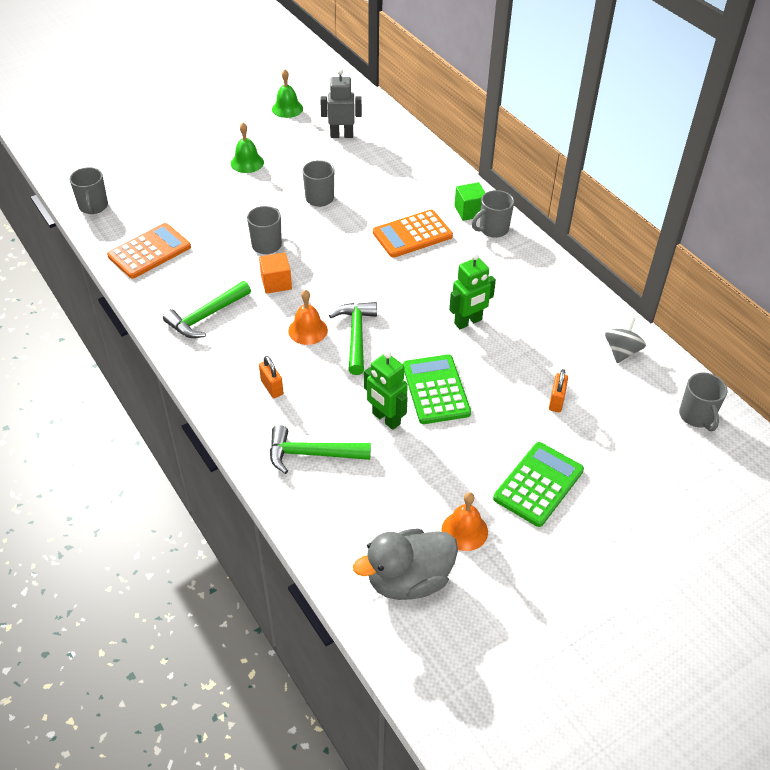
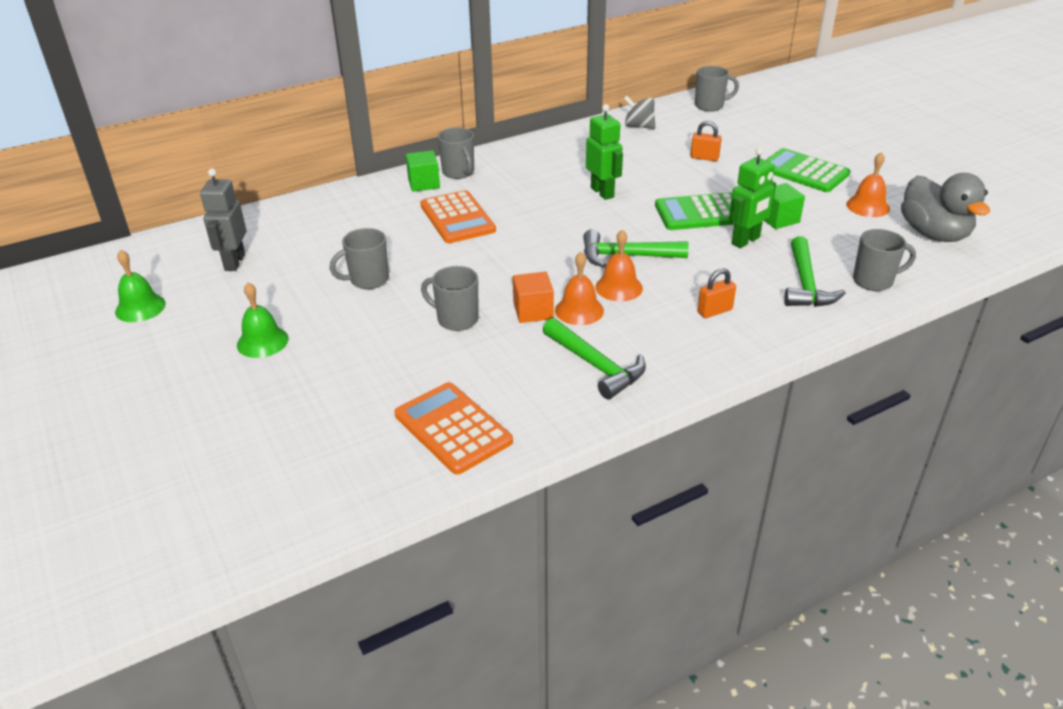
camera: 85 degrees left, 10 degrees down
grey mug [70,167,108,214] -> grey mug moved to [853,229,916,291]
none -> orange bell [555,252,604,325]
none -> green cube [764,183,805,229]

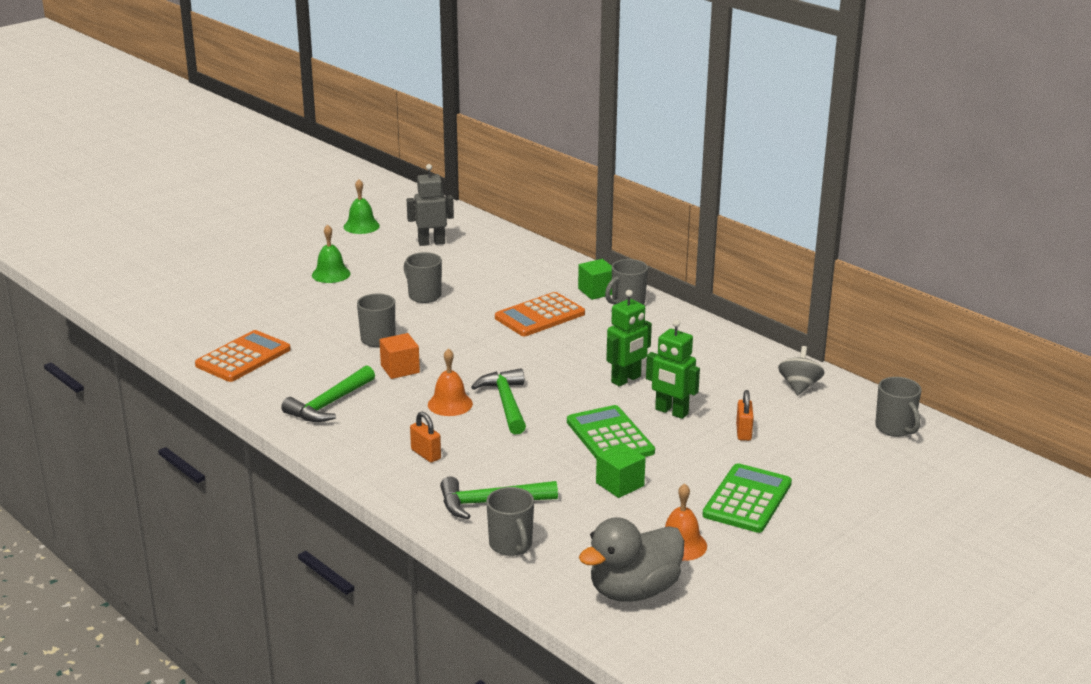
camera: 75 degrees right, 10 degrees down
orange bell [555,252,604,325] -> none
green robot [729,147,776,248] -> green robot moved to [646,319,700,419]

